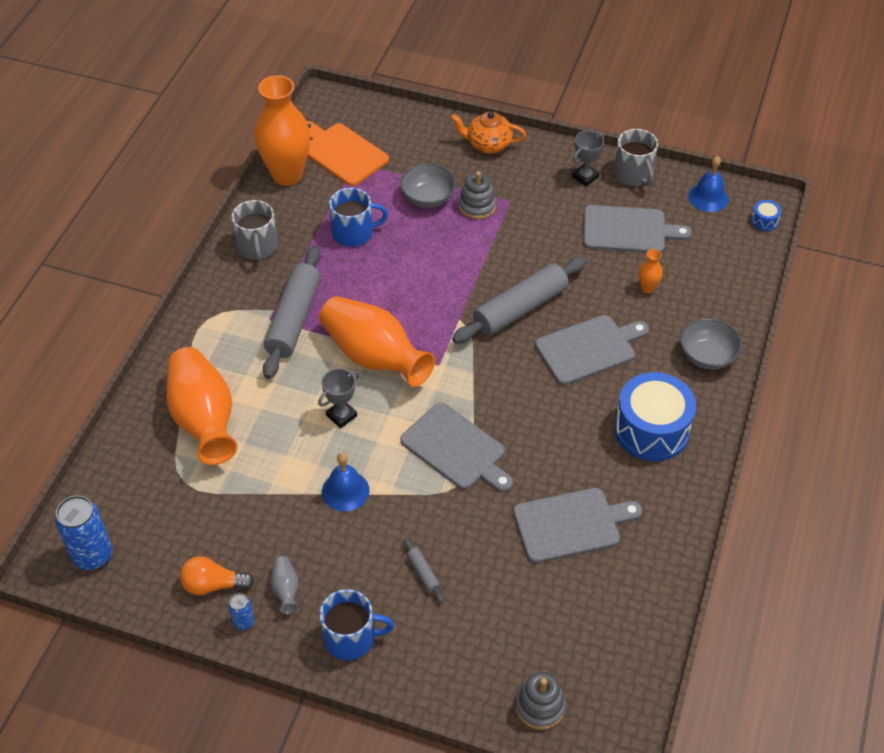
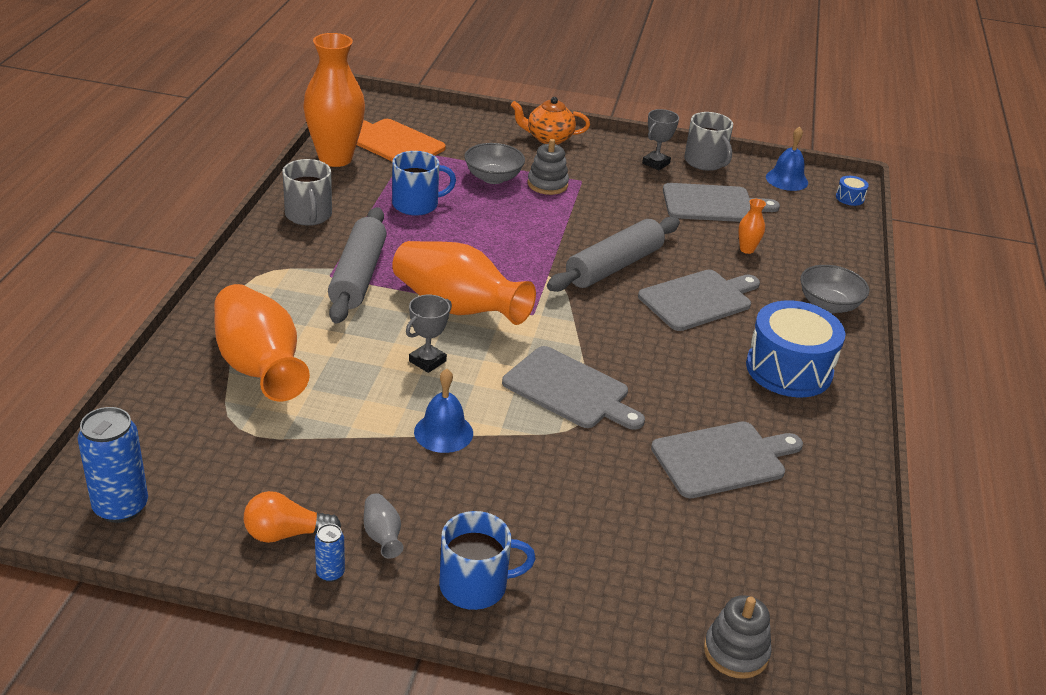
camera: 10 degrees left, 15 degrees down
grey rolling pin [404,538,444,603] -> none

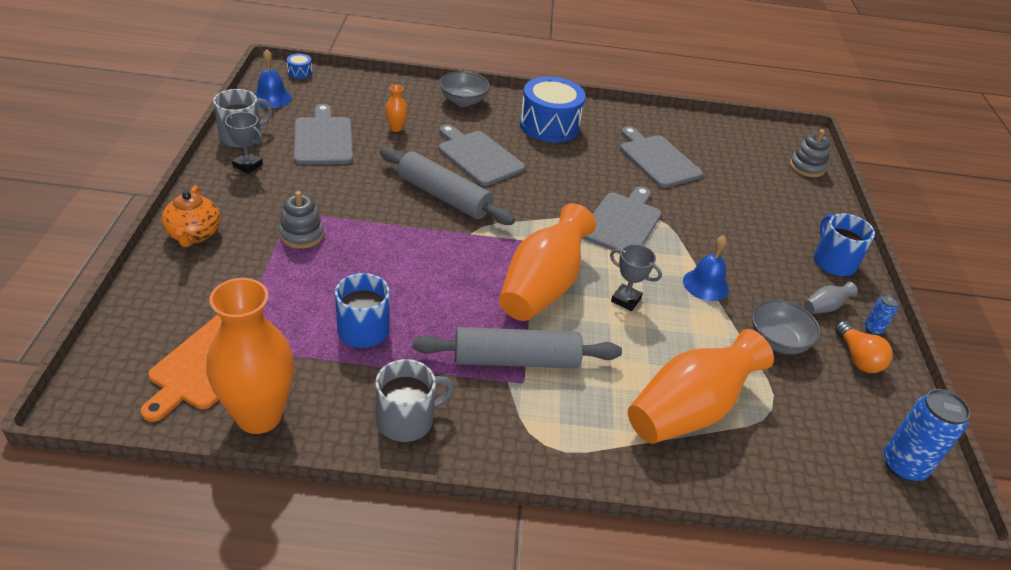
camera: 100 degrees left, 5 degrees up
grey bowl [464,143,525,184] -> grey bowl moved to [752,300,821,354]

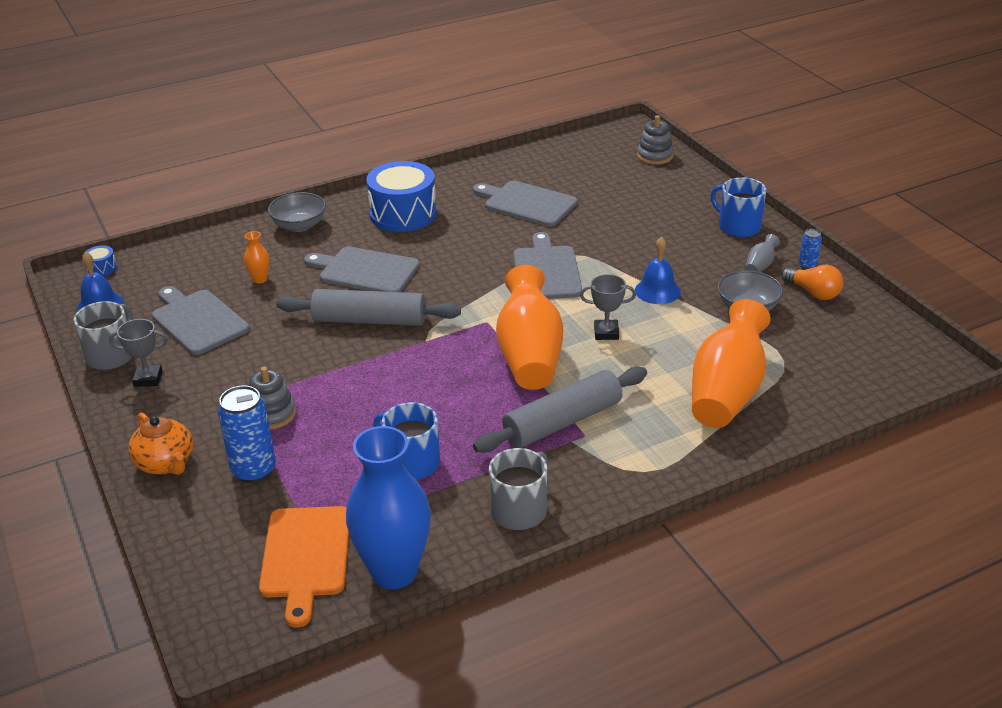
camera: 25 degrees left, 5 degrees down
orange vase [206,278,294,434] -> blue vase [346,426,431,589]
blue can [884,389,970,482] -> blue can moved to [218,386,276,483]

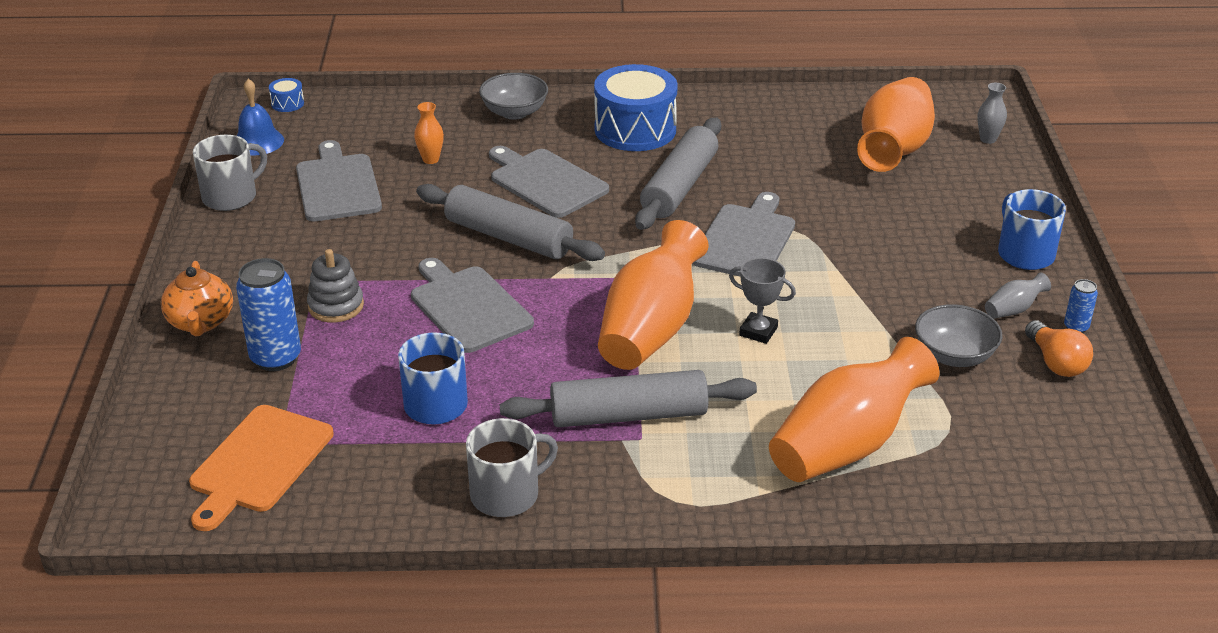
camera: 25 degrees right, 0 degrees up
grey trophy [109,319,168,387] -> none
blue vase [346,426,431,589] -> none
grey cutting board [473,181,578,227] -> grey cutting board moved to [411,258,534,353]
blue bell [635,237,681,304] -> none
grey stacking toy [637,115,674,165] -> grey vase [977,83,1007,144]
none -> grey rolling pin [635,118,721,230]
none -> orange vase [857,77,935,172]

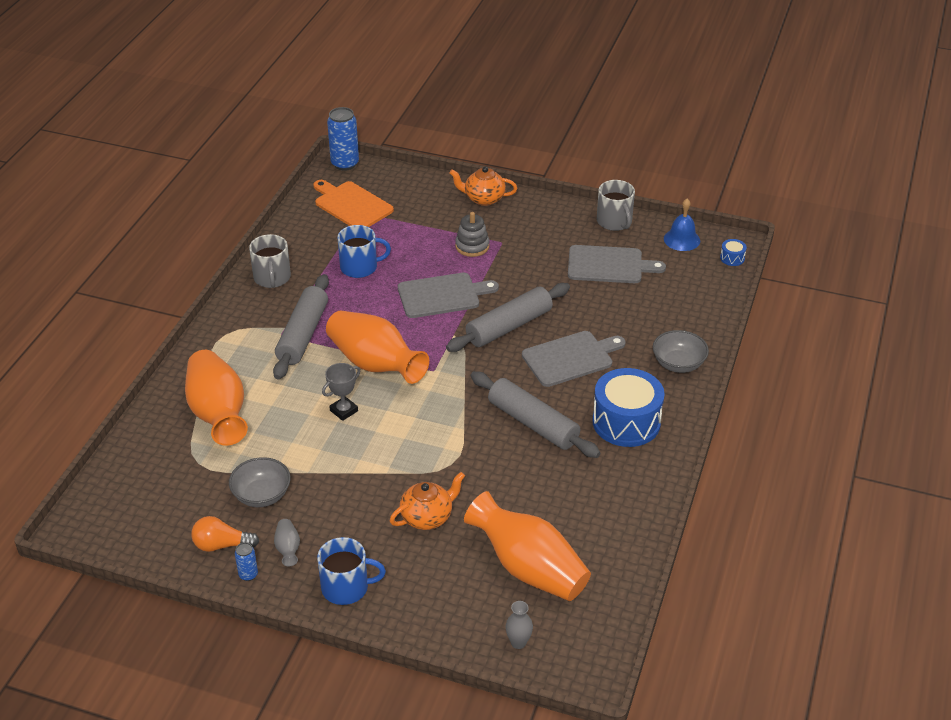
camera: 110 degrees right, 5 degrees up
blue can [236,258,301,371] -> blue can moved to [327,107,359,171]
orange vase [414,102,444,164] -> none
grey cutting board [692,192,795,277] -> none
none -> orange teapot [390,472,465,530]

